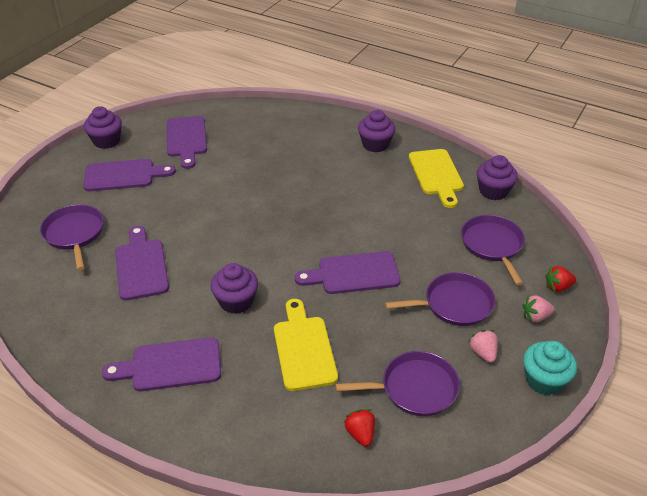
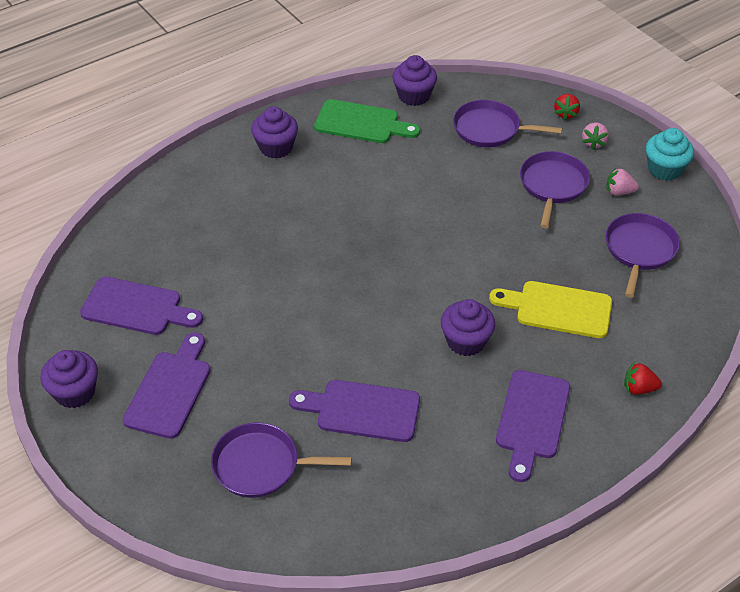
camera: 65 degrees left, 5 degrees up
purple cutting board [295,251,400,294] -> none
red strawberry [344,409,375,446] -> red strawberry moved to [624,362,662,395]
yellow cutting board [409,149,464,208] -> green cutting board [314,99,420,143]

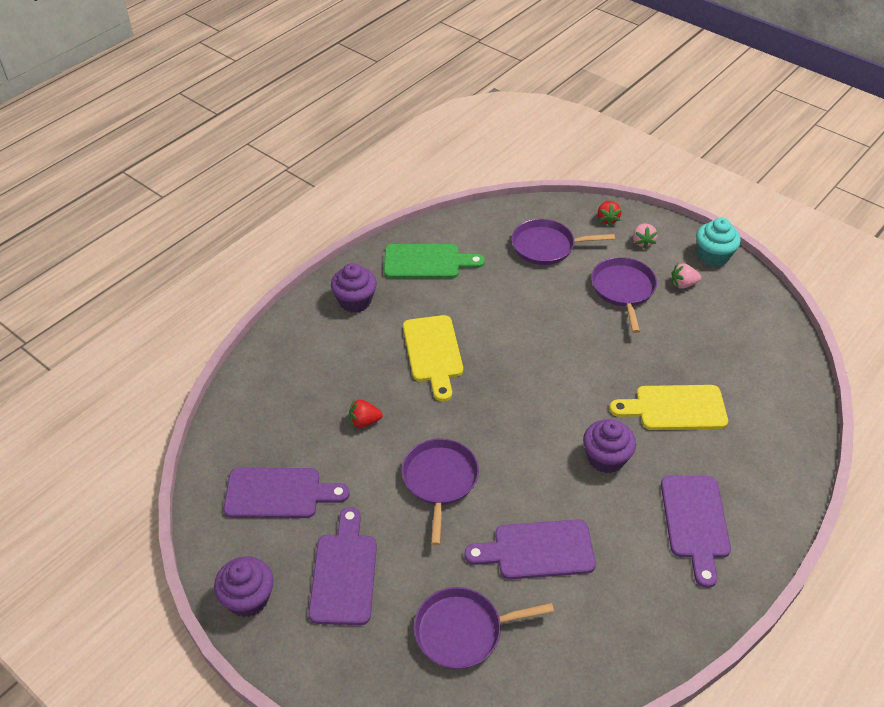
camera: 15 degrees left, 0 degrees up
purple cupcake [392,55,437,106] -> none
purple pan [605,213,680,298] -> purple pan moved to [402,439,479,545]
red strawberry [624,362,662,395] -> red strawberry moved to [349,399,383,428]
none -> yellow cutting board [403,315,463,401]

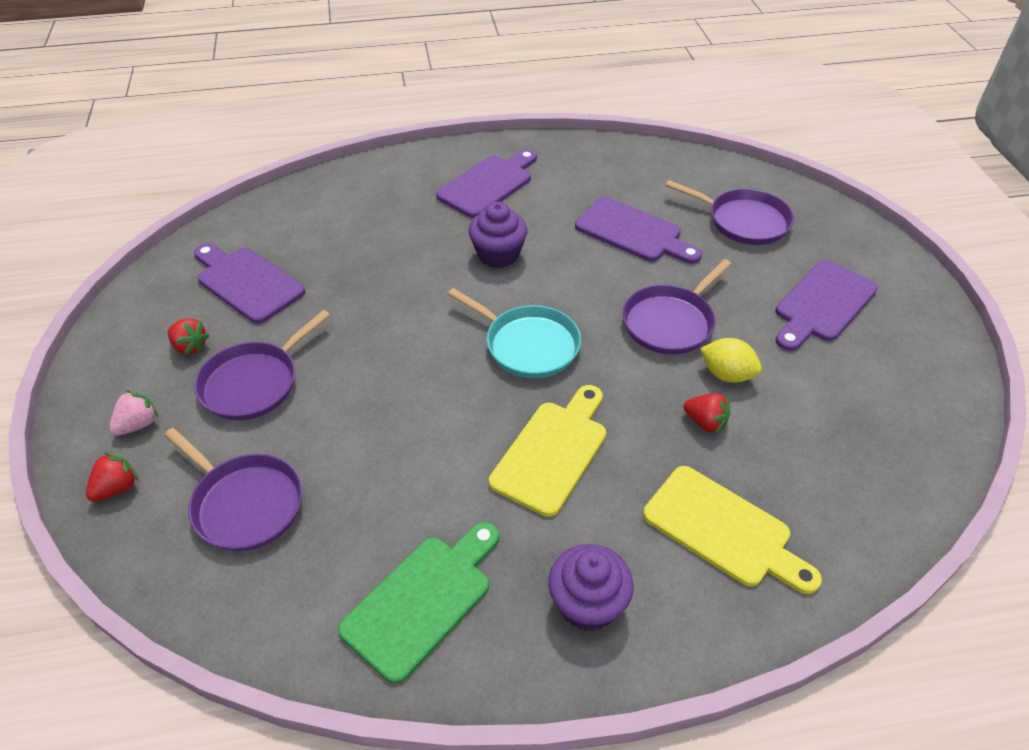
camera: 140 degrees left, 0 degrees up
purple cupcake [214,556,273,617] -> none
purple cutting board [223,468,350,518] -> purple cutting board moved to [194,243,305,324]
green cutting board [384,244,485,279] -> green cutting board turned 90 degrees clockwise [338,522,499,684]
yellow cutting board [610,385,728,430] -> yellow cutting board moved to [643,466,822,594]
pink strawberry [671,263,701,289] -> red strawberry [168,318,210,355]
turquoise cupcake [696,218,741,266] -> none
none -> turquoise pan [448,288,581,378]
none -> yellow lemon [700,338,762,383]

